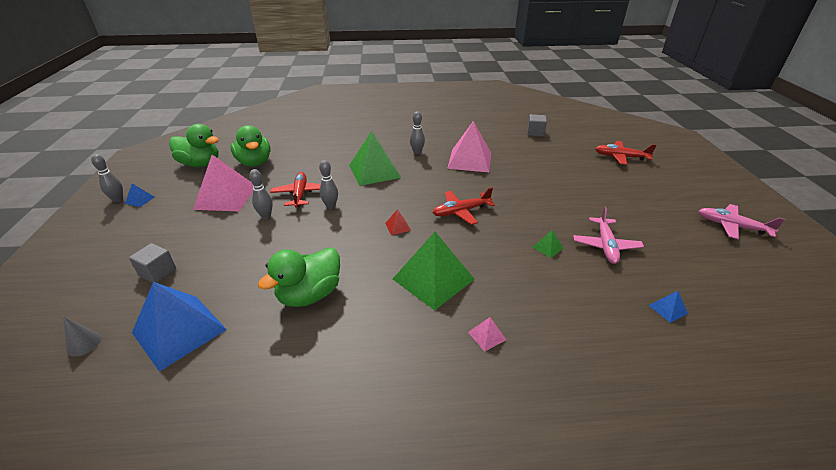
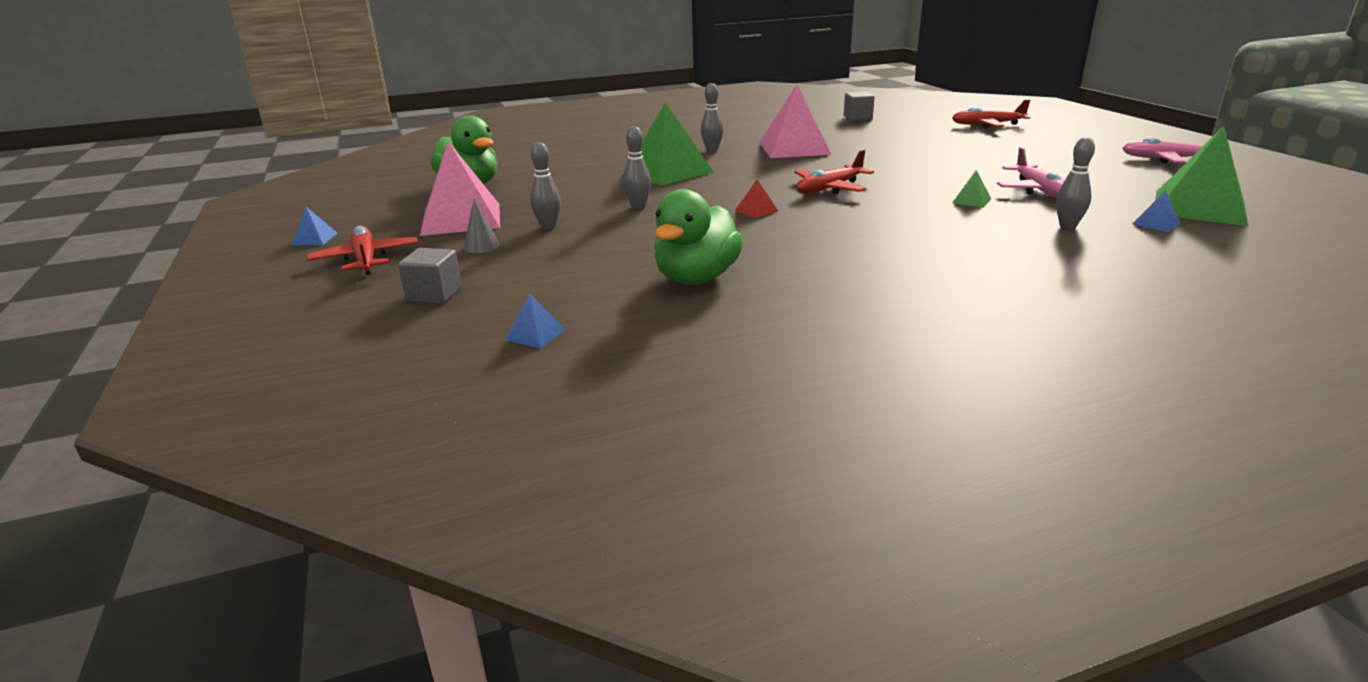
camera: 15 degrees left, 10 degrees down
grey cone [63,316,101,357] -> grey cone moved to [463,199,500,253]
grey bowling pin [91,154,123,202] -> grey bowling pin moved to [1056,137,1095,229]
blue pyramid [132,282,227,372] -> blue pyramid [505,294,566,348], size x0.41
green duck [169,124,219,167] -> none
red plane [270,172,321,208] -> red plane moved to [307,226,418,275]
green pyramid [393,232,475,310] -> green pyramid moved to [1155,126,1248,226]
pink pyramid [468,317,506,352] -> none

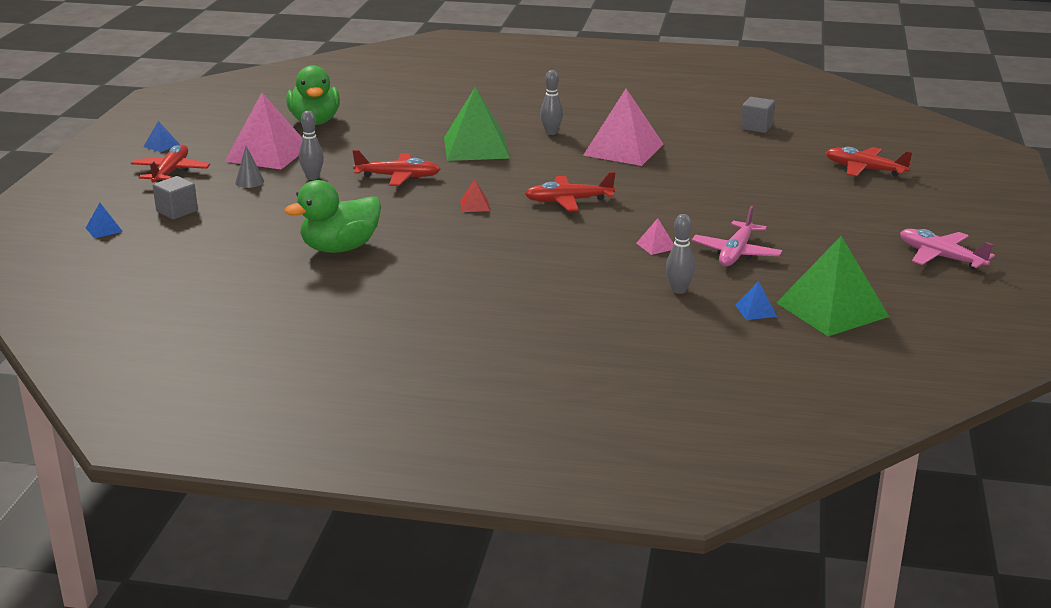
camera: 30 degrees right, 0 degrees up
blue pyramid [505,294,566,348] -> blue pyramid moved to [86,203,123,238]
grey bowling pin [623,126,651,209] -> red plane [352,150,440,186]
green pyramid [952,170,991,208] -> pink pyramid [636,218,674,255]

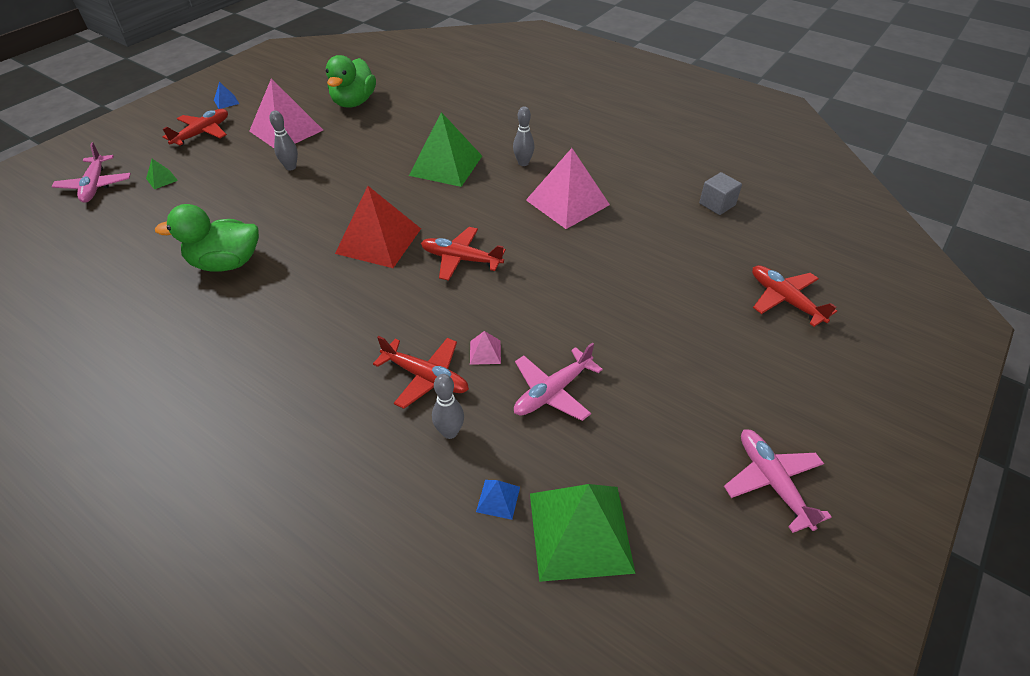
camera: 25 degrees right, 20 degrees up
blue pyramid [86,203,123,238] -> pink plane [52,142,131,203]
grey cube [153,176,198,219] -> green pyramid [146,159,178,189]
grey cone [235,146,264,188] -> none
red plane [352,150,440,186] -> red plane moved to [373,336,469,409]
red pyramid [460,179,490,212] -> red pyramid [335,186,421,268], size x2.43

